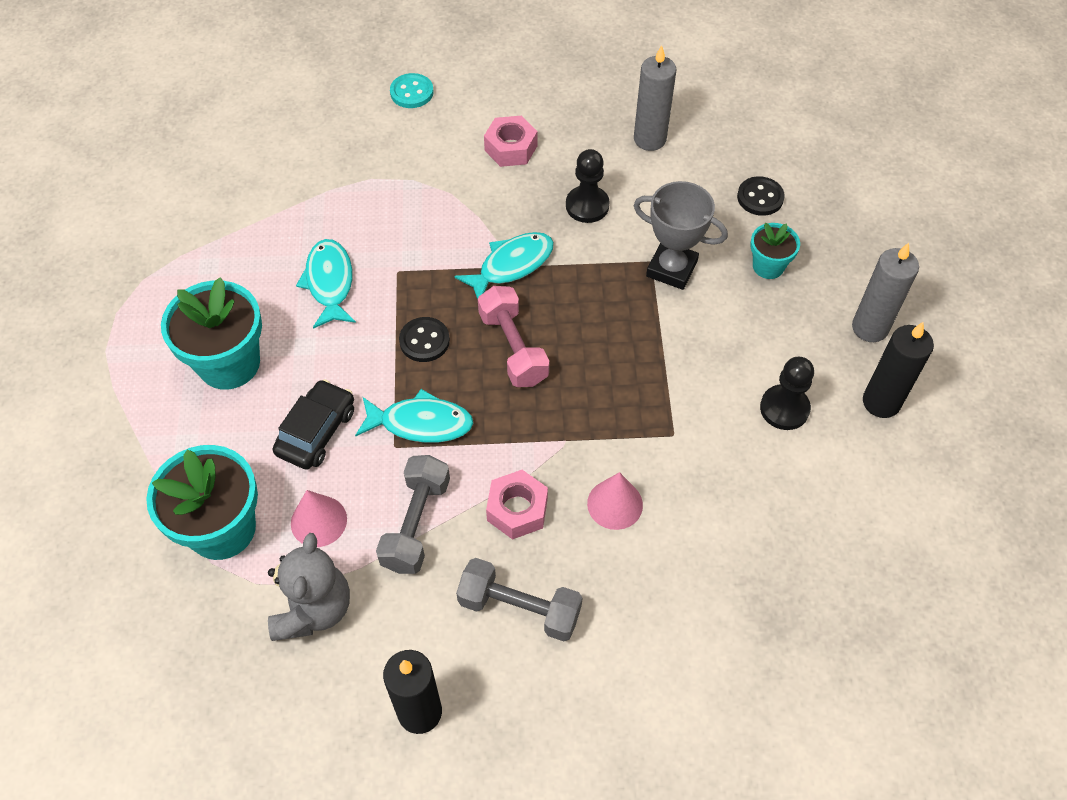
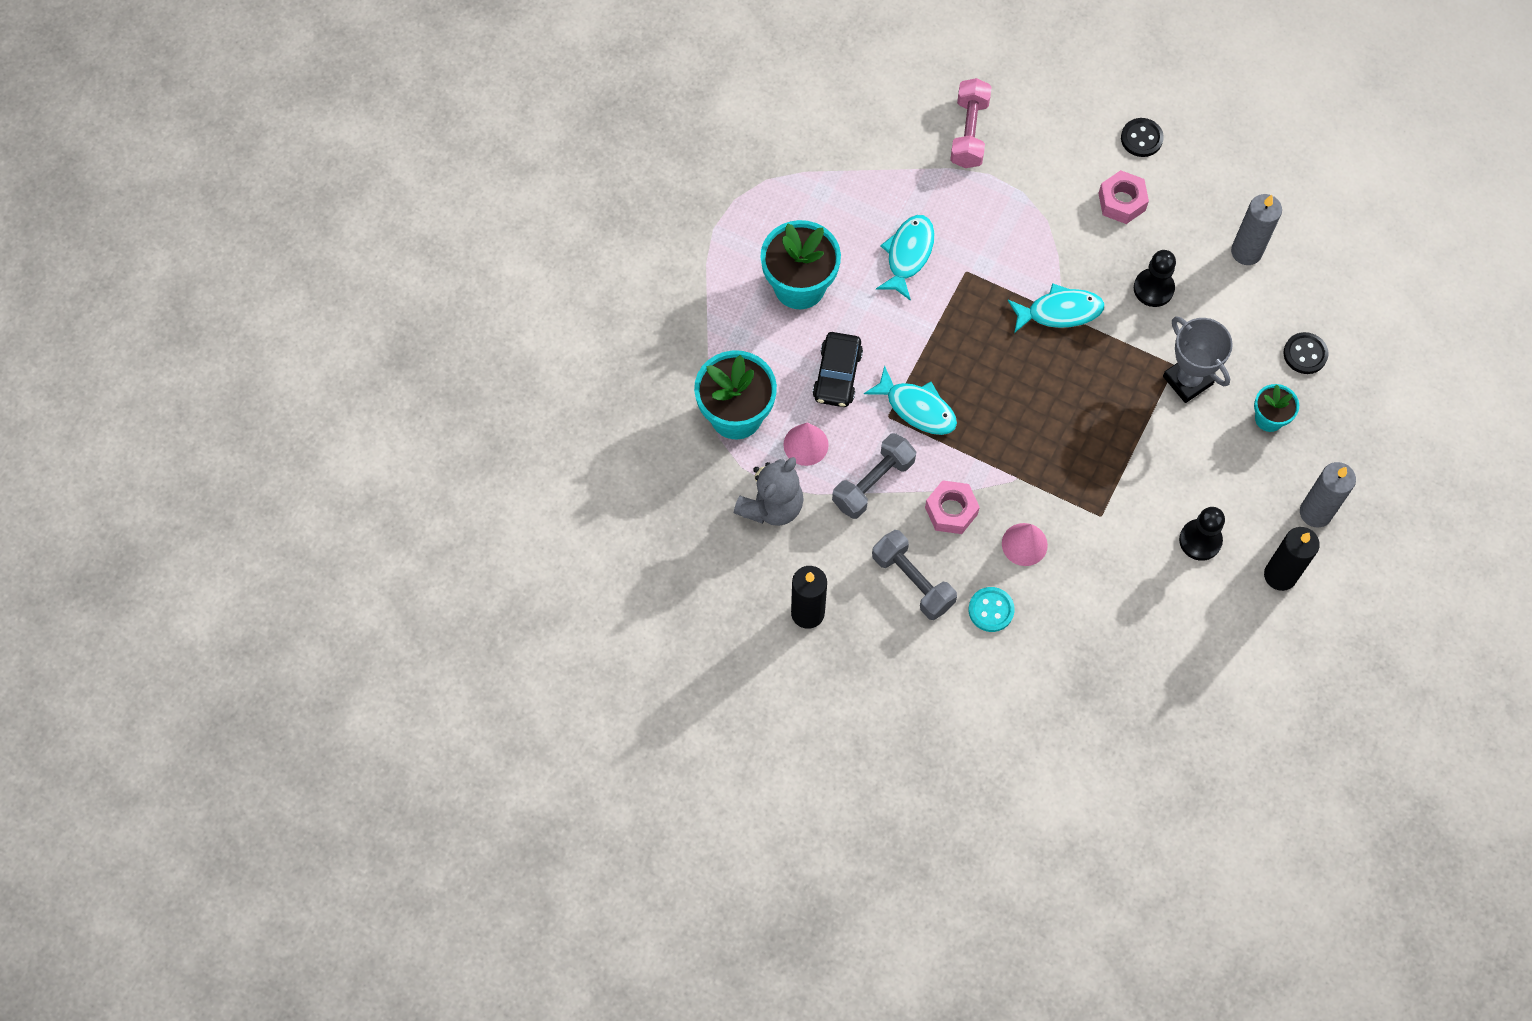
camera: 30 degrees right, 10 degrees up
black car [273,379,354,470] -> black car turned 135 degrees clockwise [812,332,863,407]
turquoise button [390,73,433,108] -> turquoise button moved to [969,587,1015,632]
black button [399,317,450,362] -> black button moved to [1121,118,1164,157]
pink dumbbell [478,286,549,387] -> pink dumbbell moved to [950,78,992,168]

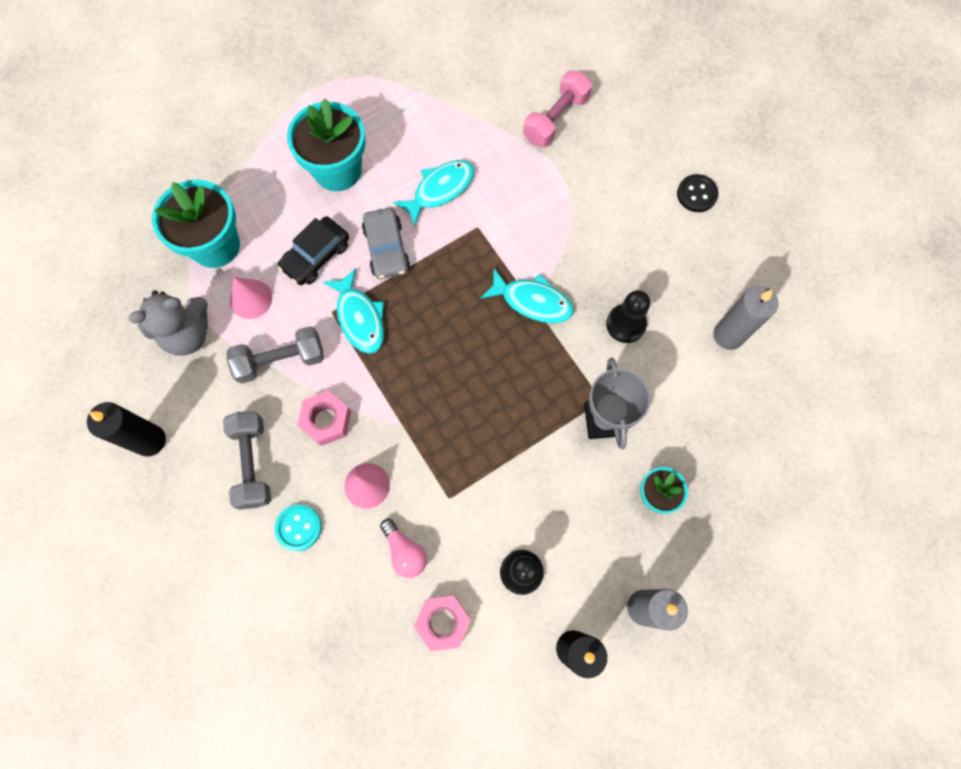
camera: 30 degrees right, 5 degrees up
pink nut [1098,170,1149,224] -> pink nut moved to [414,596,471,651]
black button [1284,332,1328,374] -> none
none -> grey car [362,208,410,279]
none -> pink light bulb [380,519,427,578]

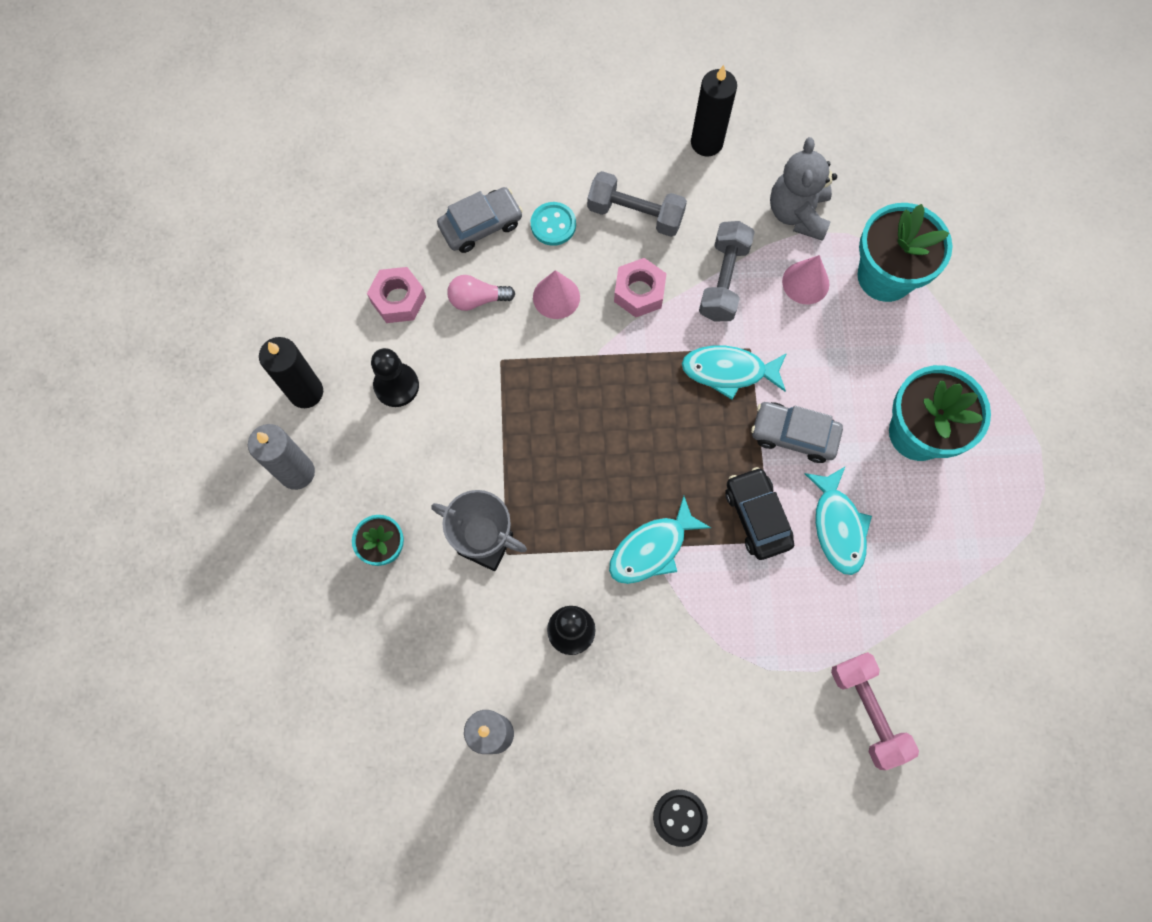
camera: 120 degrees right, 0 degrees up
black car [278,216,349,285] -> black car moved to [725,467,794,560]
none -> grey car [437,187,523,253]

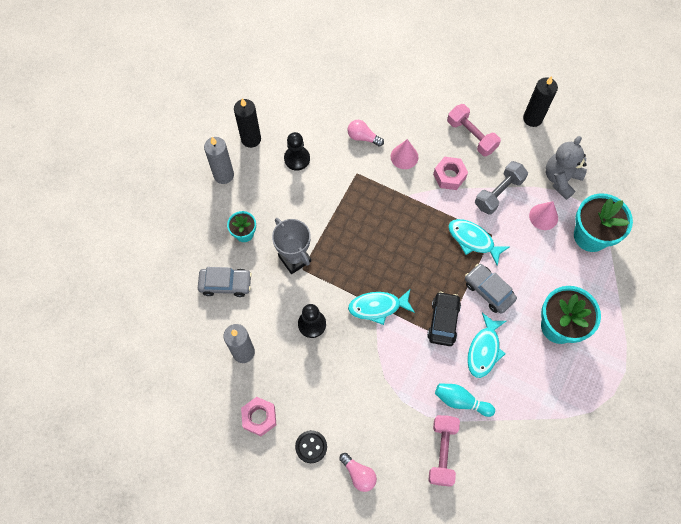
camera: 30 degrees right, 5 degrees down
pink nut [367,267,426,323] -> pink nut moved to [241,397,276,436]
grey car [437,187,523,253] -> grey car moved to [198,267,252,297]
turquoise button [531,202,576,246] -> none
grey dumbbell [587,171,687,237] -> pink dumbbell [447,104,501,156]
none -> pink light bulb [339,453,377,492]
none -> turquoise bowling pin [435,383,495,417]

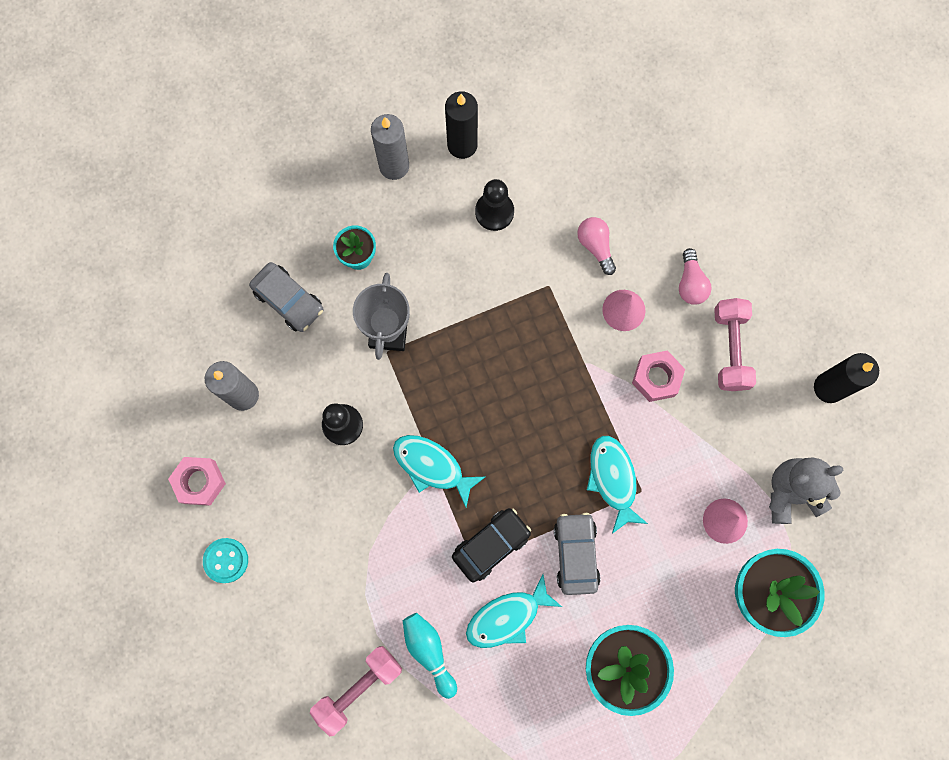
camera: 40 degrees right, 10 degrees up
black button [295,430,327,463] -> turquoise button [203,538,248,583]
pink light bulb [339,453,377,492] -> pink light bulb moved to [679,248,712,305]
grey dumbbell [475,161,528,215] -> none

